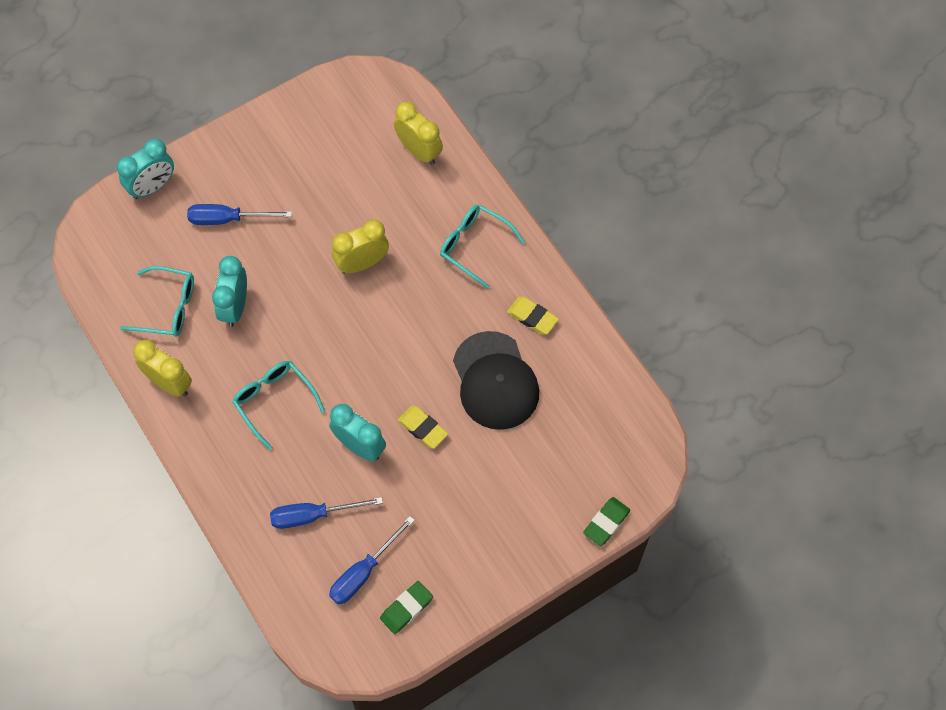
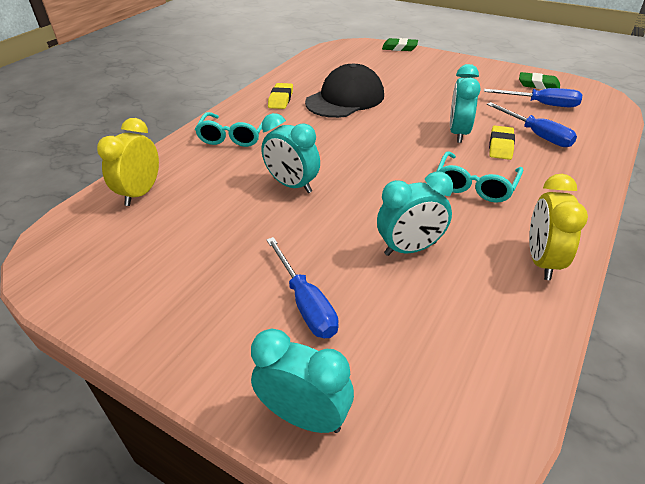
camera: 115 degrees left, 25 degrees down
turquoise glasses [120,266,194,337] -> none
yellow clock [332,219,389,273] -> turquoise clock [261,113,320,193]
yellow eraser [398,405,448,449] -> yellow eraser moved to [489,126,515,160]

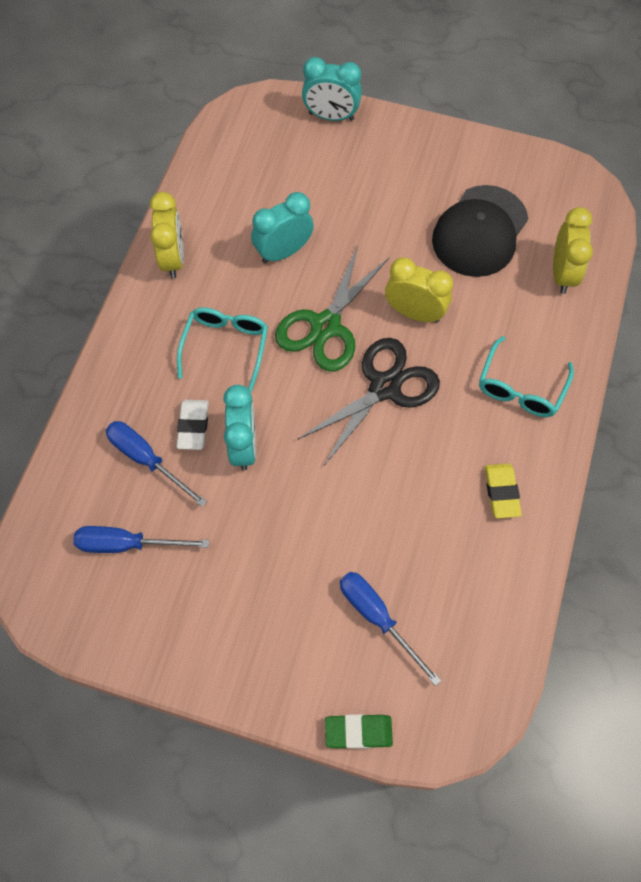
camera: 165 degrees right, 25 degrees up
turquoise glasses [195,112,264,147] -> turquoise glasses turned 150 degrees counterclockwise [479,336,574,417]
turquoise clock [261,113,320,193] -> yellow clock [385,257,453,323]
blue screwdriver [266,237,338,338] -> blue screwdriver moved to [340,572,441,686]
black cap [305,63,384,118] -> black cap moved to [432,185,528,277]
yellow eraser [489,126,515,160] -> white eraser [177,400,209,450]
green eraser [519,72,560,89] -> none
none -> green scissors [275,246,389,371]
none -> black scissors [297,338,440,466]

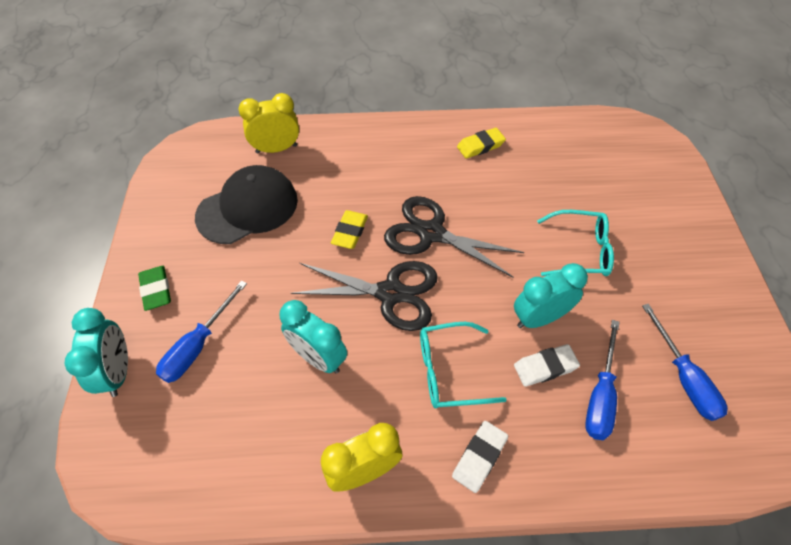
camera: 110 degrees left, 10 degrees down
green scissors [275,246,389,371] -> black scissors [291,261,438,331]
green eraser [325,714,393,749] -> green eraser moved to [138,266,171,311]
blue screwdriver [340,572,441,686] -> blue screwdriver moved to [156,280,247,383]
yellow clock [385,257,453,323] -> yellow eraser [331,210,368,249]
black cap [432,185,528,277] -> black cap turned 45 degrees counterclockwise [195,165,298,244]
turquoise glasses [479,336,574,417] -> turquoise glasses moved to [537,210,614,276]
none -> white eraser [452,421,508,493]

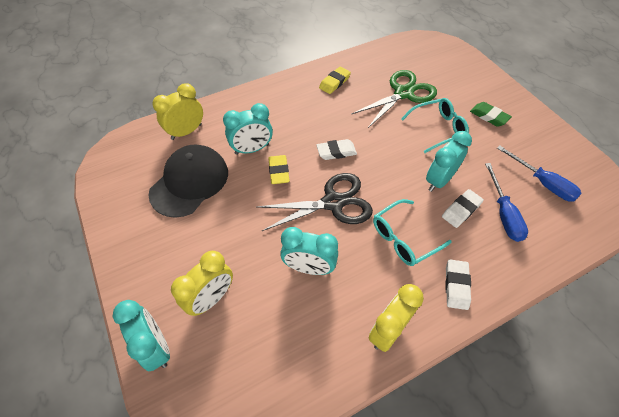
camera: 25 degrees left, 0 degrees up
green eraser [138,266,171,311] -> green eraser moved to [470,102,512,127]
blue screwdriver [156,280,247,383] -> yellow clock [171,251,233,316]
black scissors [384,196,524,277] -> white eraser [316,139,357,160]
none -> turquoise clock [223,103,273,155]
none -> green scissors [351,70,437,128]

